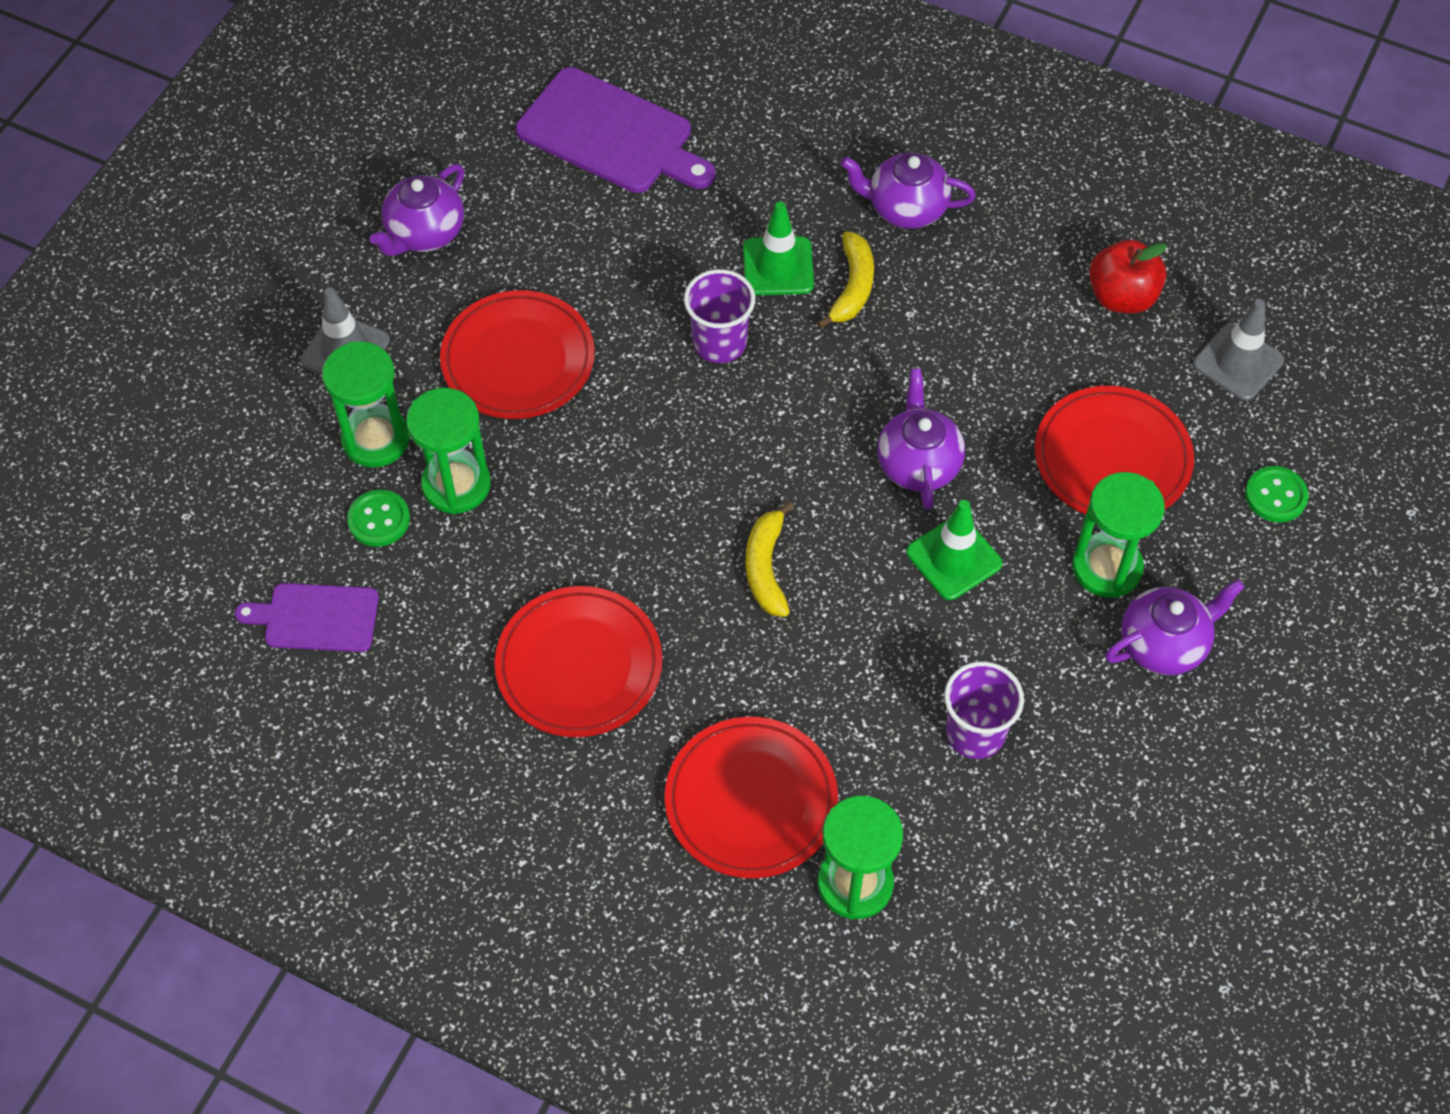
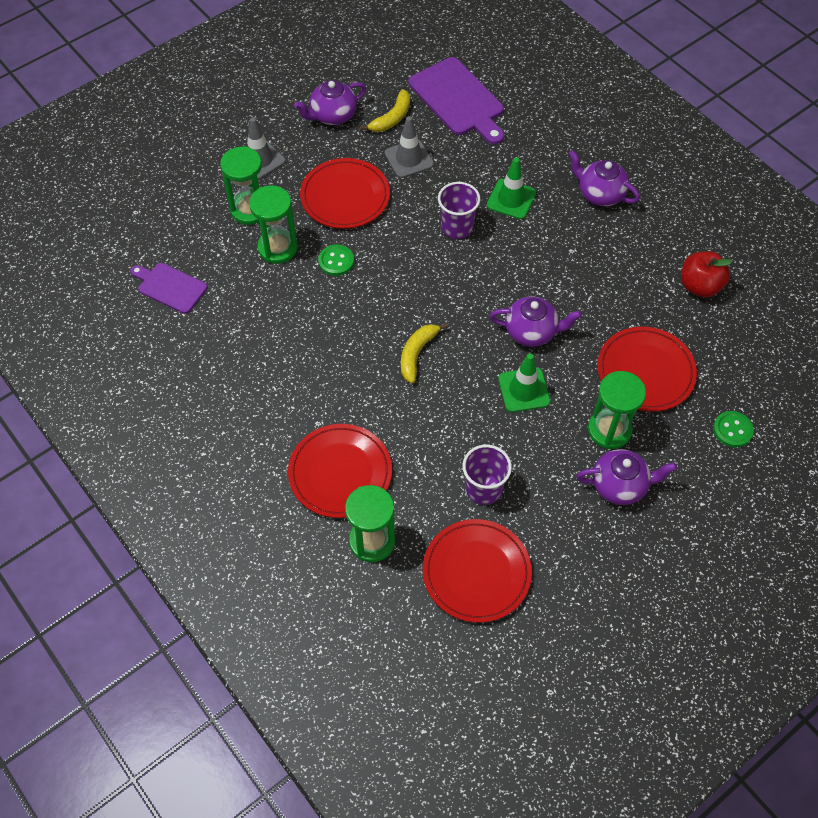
camera: 25 degrees right, 0 degrees up
green button [347,490,410,547] -> green button moved to [318,244,354,276]
red plate [495,586,662,737] -> red plate moved to [423,519,532,623]
yellow banana [817,231,874,329] -> yellow banana moved to [360,89,410,132]
purple teapot [877,369,965,510] -> purple teapot turned 75 degrees clockwise [490,297,582,347]
grey traffic cone [1193,299,1284,401] -> grey traffic cone moved to [385,116,434,178]

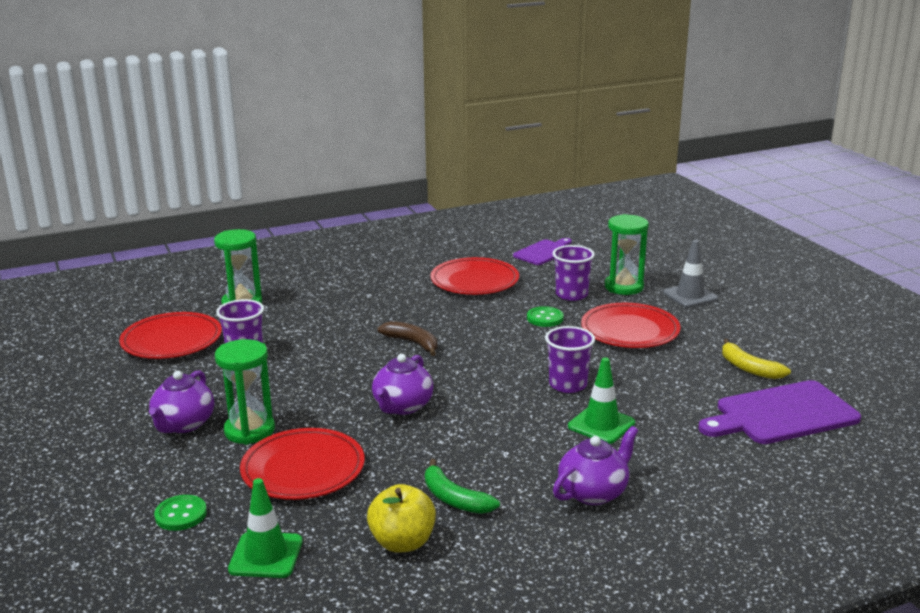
camera: 105 degrees right, 35 degrees down
green hourglass [249,185,298,264] -> purple cup [553,245,595,301]
red plate [288,424,392,518] -> red plate moved to [431,257,519,295]
purple teapot [294,80,366,125] -> none
grey traffic cone [385,116,434,178] -> none
yellow banana [401,323,448,383] -> brown banana [378,321,437,356]
green traffic cone [498,353,550,412] -> green traffic cone moved to [228,478,303,578]
red apple [681,251,732,298] -> yellow apple [367,484,436,553]
none -> green banana [425,459,500,514]

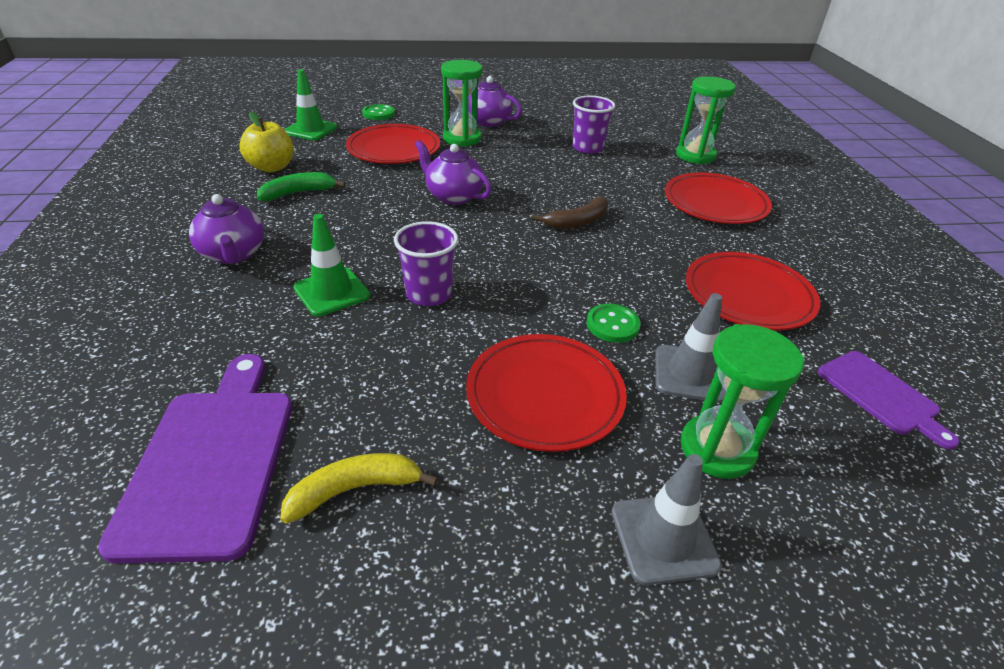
camera: 105 degrees right, 15 degrees up
red plate [119,312,222,359] -> red plate moved to [665,173,772,224]
purple cup [553,245,595,301] -> grey traffic cone [656,293,727,403]

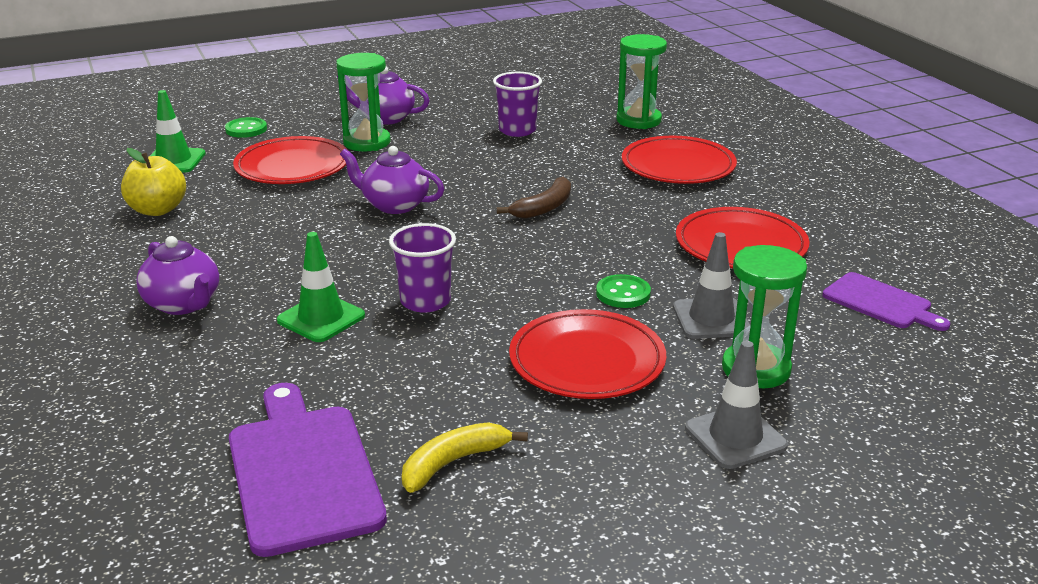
camera: 15 degrees left, 10 degrees down
green banana [257,172,346,201] -> none

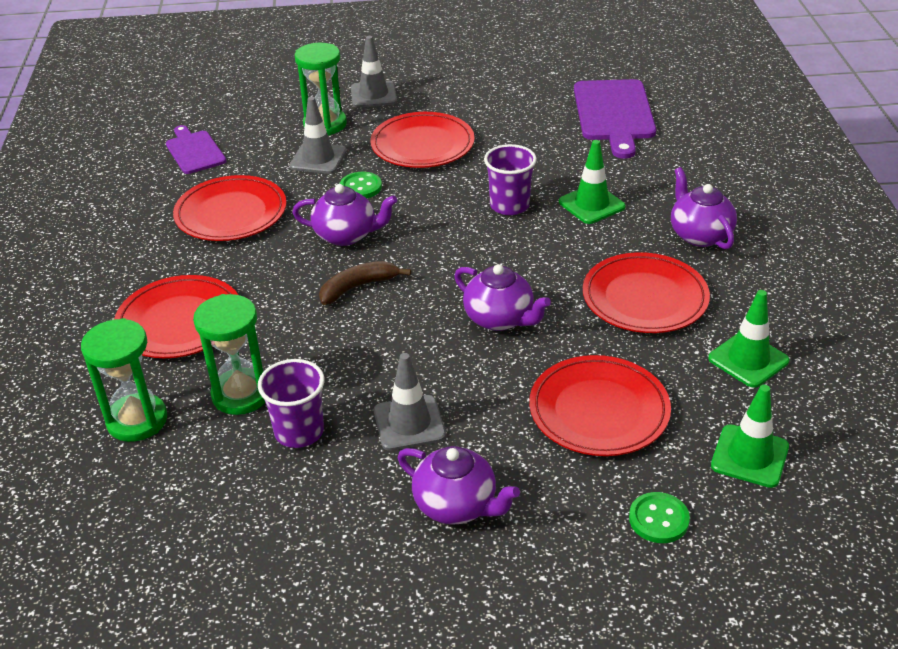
camera: 160 degrees left, 10 degrees up
yellow apple [121,148,186,216] -> green traffic cone [708,290,789,388]
green hourglass [336,53,391,152] -> green hourglass moved to [193,294,265,415]
yellow banana [402,422,528,493] -> none
none -> purple teapot [292,184,397,246]
none -> grey traffic cone [374,353,446,451]
none -> red plate [583,252,710,333]

